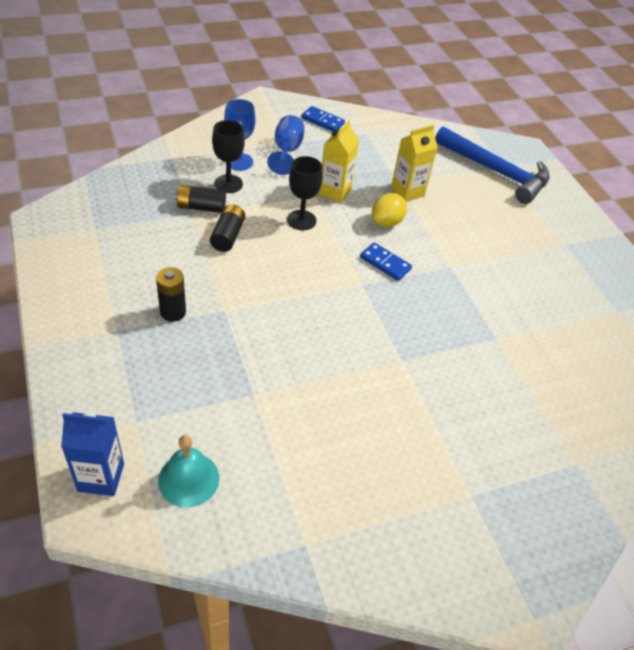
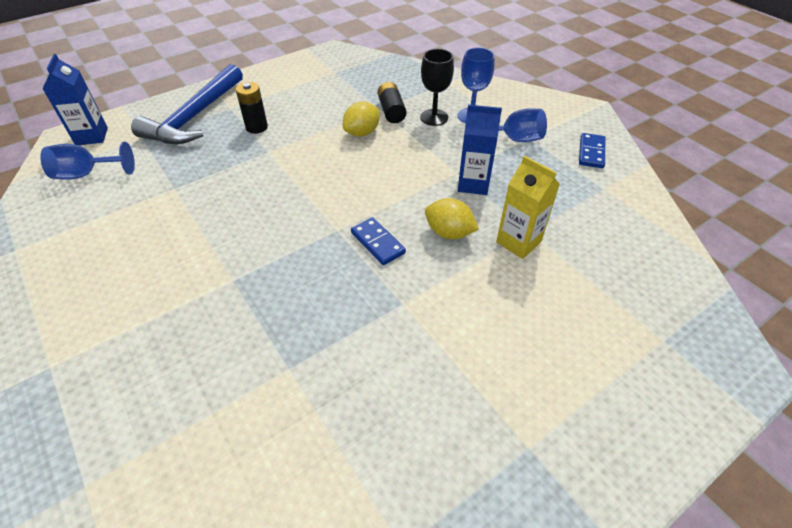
camera: 80 degrees right, 0 degrees up
turquoise bell [158,435,219,507] -> blue goblet [40,142,135,180]
black battery [210,204,245,252] -> yellow lemon [343,102,379,137]
black goblet [287,156,323,230] -> none
yellow carton [318,120,359,203] -> blue carton [458,105,502,195]
blue domino [360,242,412,281] -> blue domino turned 60 degrees counterclockwise [351,217,406,265]
blue hammer [435,126,550,204] -> blue hammer moved to [131,64,243,144]

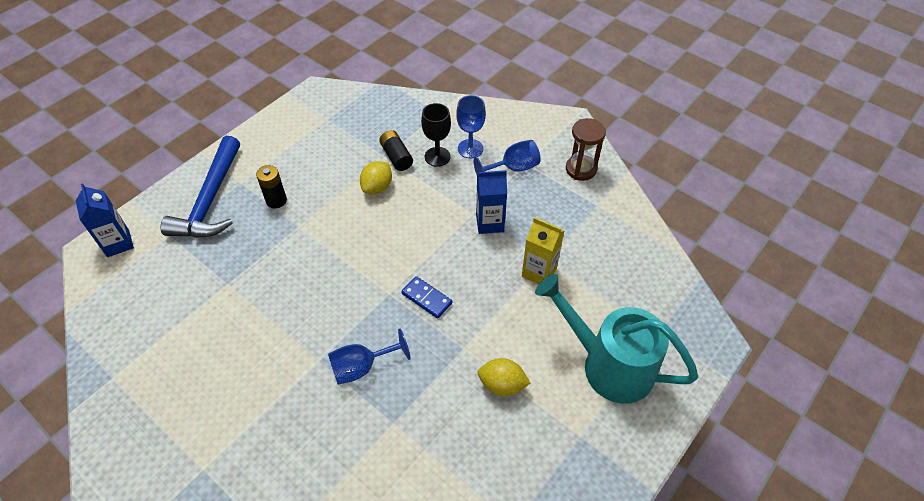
camera: 15 degrees left, 5 degrees up
blue goblet [40,142,135,180] -> blue goblet moved to [328,329,411,385]
yellow lemon [425,198,479,239] -> yellow lemon moved to [478,358,530,396]
blue domino [579,133,605,168] -> brown hourglass [566,118,606,181]
none -> turquoise watering can [535,274,698,404]

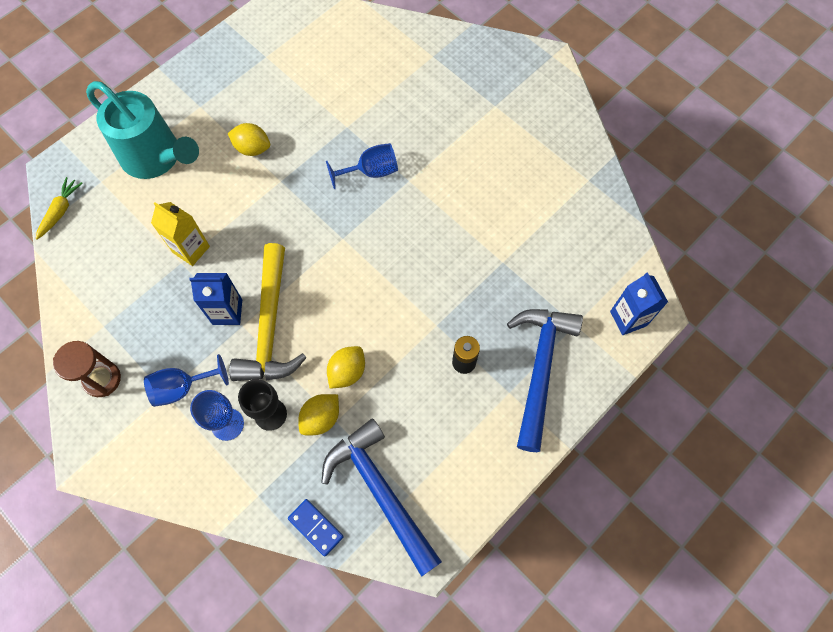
camera: 175 degrees left, 15 degrees up
black battery [379,130,413,171] -> yellow lemon [298,394,339,435]
blue domino [401,276,452,318] -> blue domino moved to [288,499,344,557]
none -> yellow carrot [36,177,83,240]
none -> yellow hammer [229,243,307,381]
none -> blue hammer [321,418,442,577]

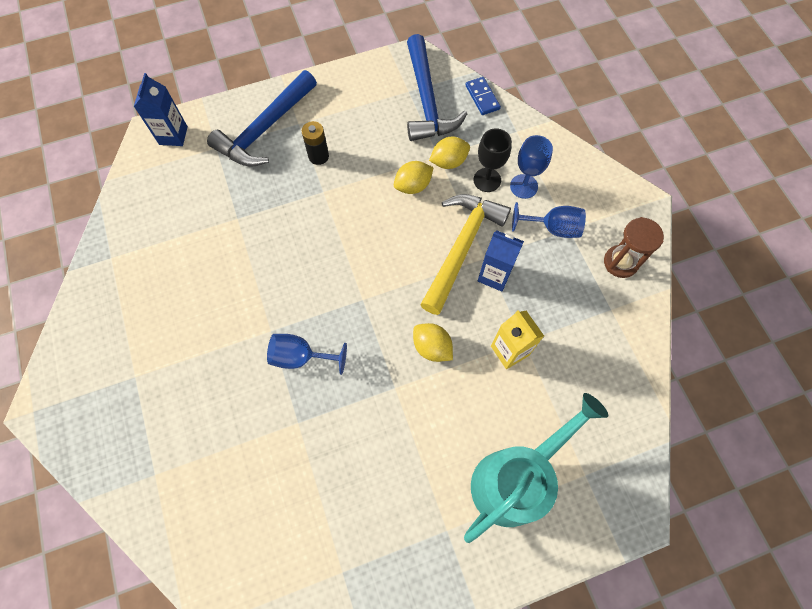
camera: 155 degrees left, 0 degrees up
yellow carrot [36,177,83,240] -> none
turquoise watering can [86,81,199,179] -> turquoise watering can turned 75 degrees clockwise [464,393,608,543]
yellow lemon [228,123,270,156] -> yellow lemon moved to [413,323,453,362]

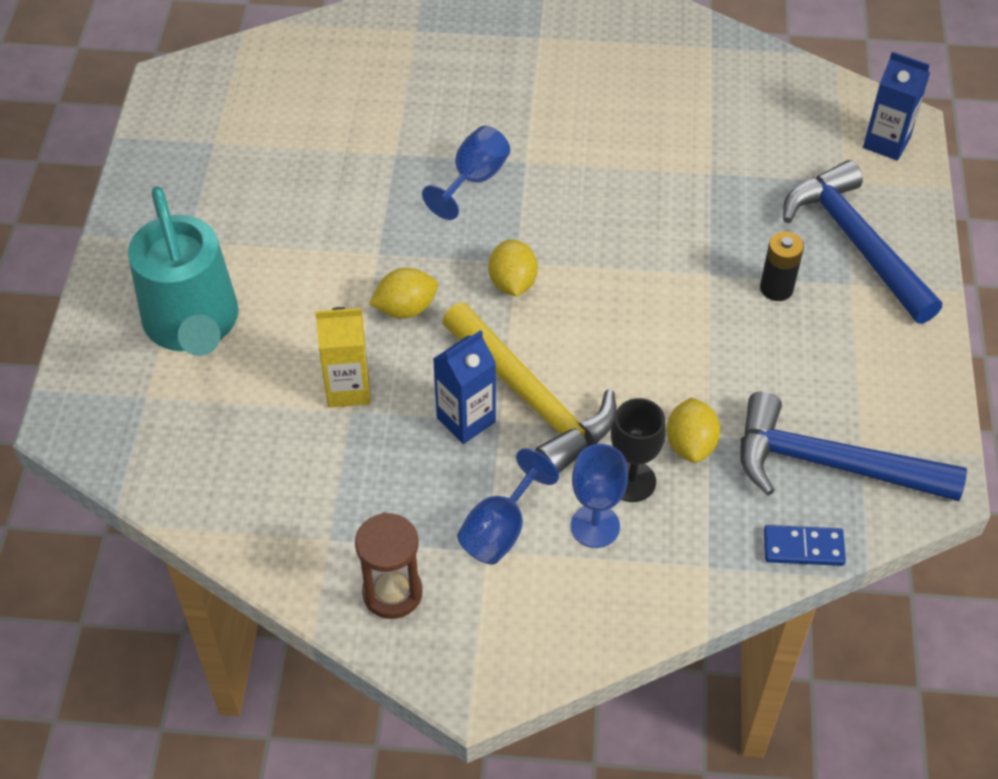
camera: 115 degrees right, 15 degrees down
yellow lemon [394,161,434,194] -> yellow lemon moved to [488,239,538,296]

